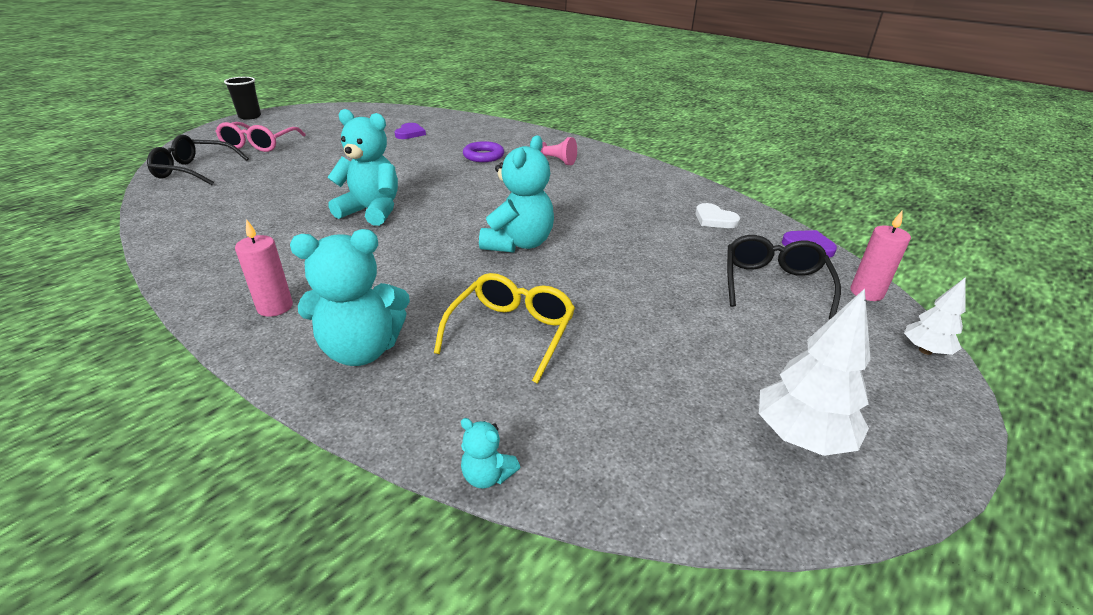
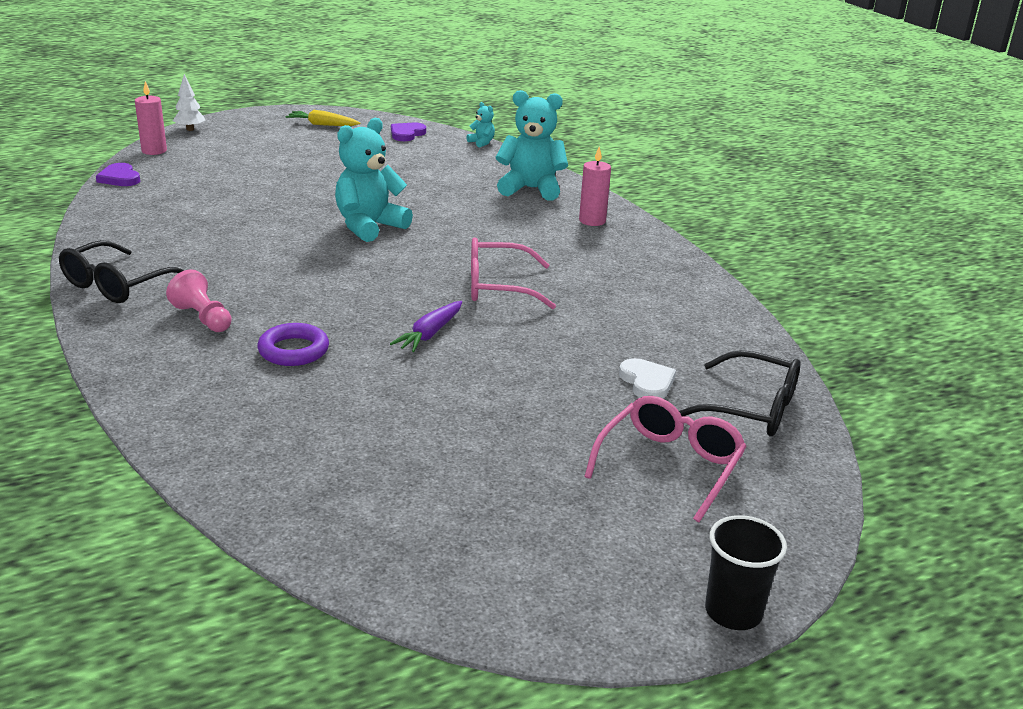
camera: 160 degrees left, 5 degrees down
turquoise teddy bear [327,109,398,226] -> pink glasses [471,237,556,309]
purple heart [395,123,426,139] -> purple heart moved to [391,123,426,141]
yellow glasses [434,273,575,384] -> none
white heart [695,203,740,228] -> white heart moved to [619,358,676,399]
black glasses [727,235,841,319] -> black glasses moved to [59,240,185,303]
white tree [759,289,871,456] -> yellow carrot [285,110,361,126]
none -> purple carrot [390,301,462,352]

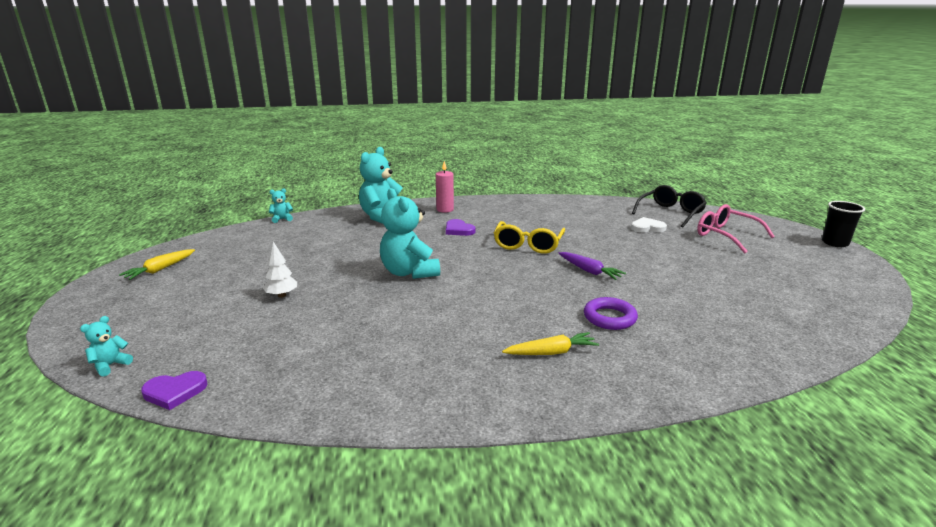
camera: 70 degrees left, 5 degrees down
black glasses [59,240,185,303] -> none
pink candle [135,81,167,155] -> turquoise teddy bear [80,316,133,376]
pink pawn [166,269,232,332] -> yellow carrot [502,332,599,355]
white tree [173,74,205,131] -> white tree moved to [263,242,297,298]
purple heart [391,123,426,141] -> purple heart moved to [446,219,476,236]
pink glasses [471,237,556,309] -> yellow glasses [494,221,565,254]

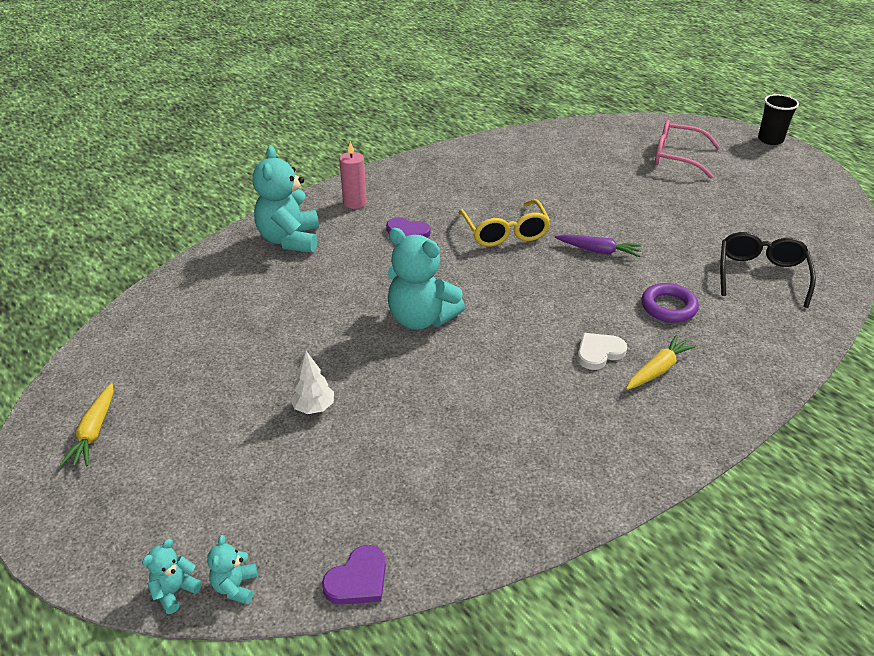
camera: 30 degrees left, 15 degrees up
turquoise teddy bear [269,188,293,223] -> turquoise teddy bear moved to [142,539,202,614]
white heart [631,217,667,232] -> white heart moved to [577,333,627,370]
black glasses [632,185,707,228] -> black glasses moved to [720,232,816,308]

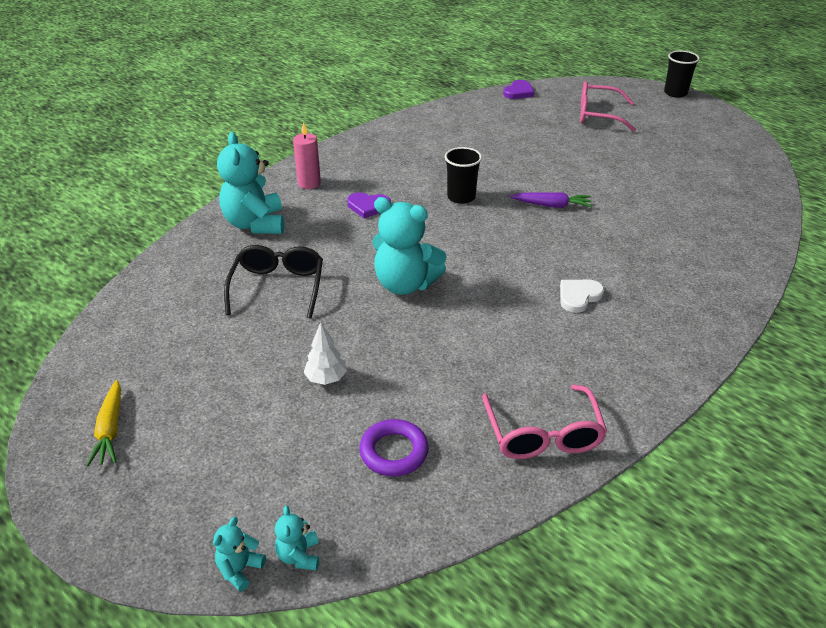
camera: 10 degrees left, 0 degrees up
purple heart [322,545,386,605] -> purple heart moved to [503,80,534,99]
yellow glasses [458,199,551,247] -> black cup [445,147,482,204]
yellow carrot [626,334,697,390] -> none
purple ring [642,283,699,323] -> purple ring moved to [359,419,429,476]
black glasses [720,232,816,308] -> black glasses moved to [224,245,323,319]
none -> pink glasses [482,385,607,459]

